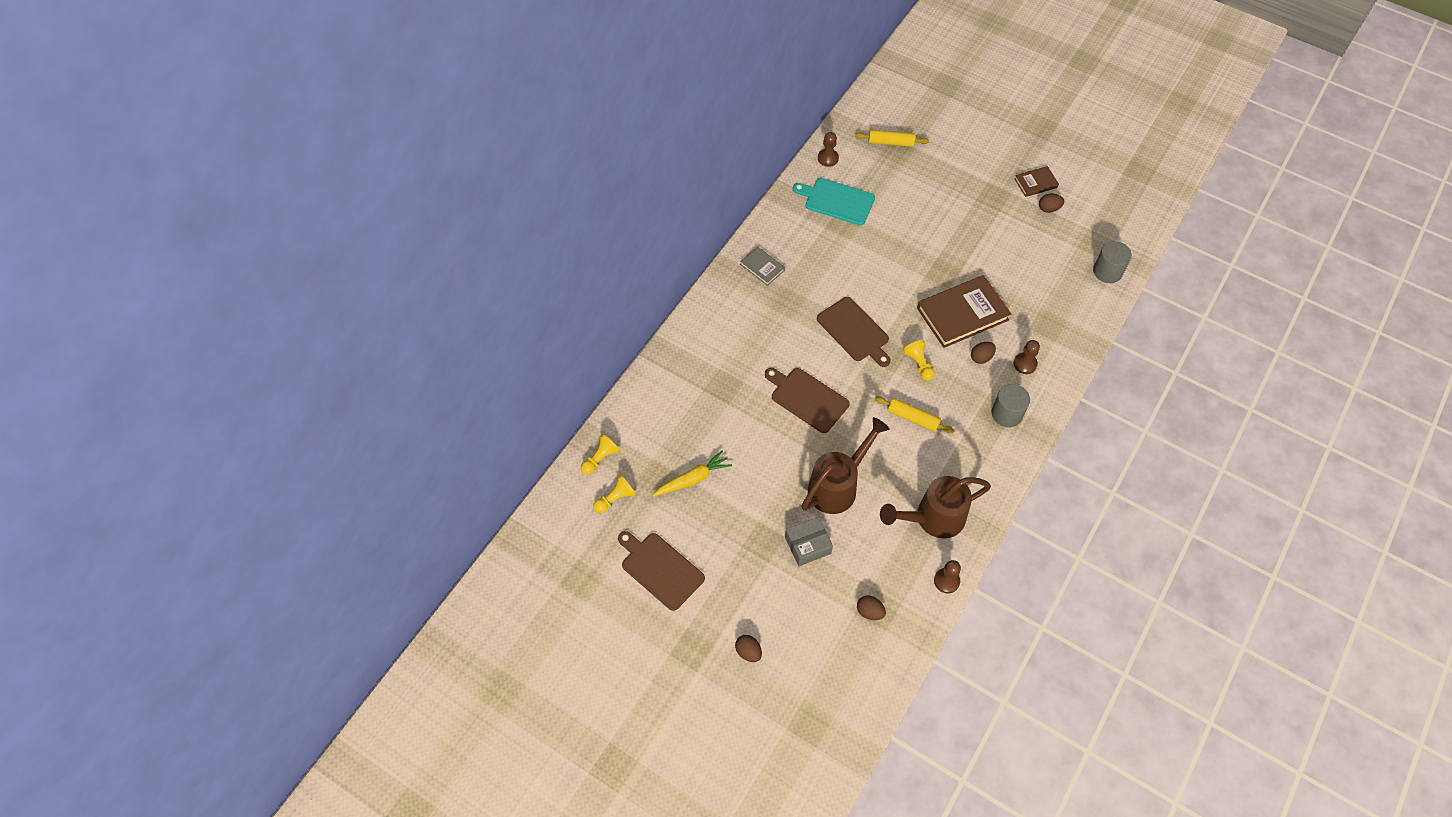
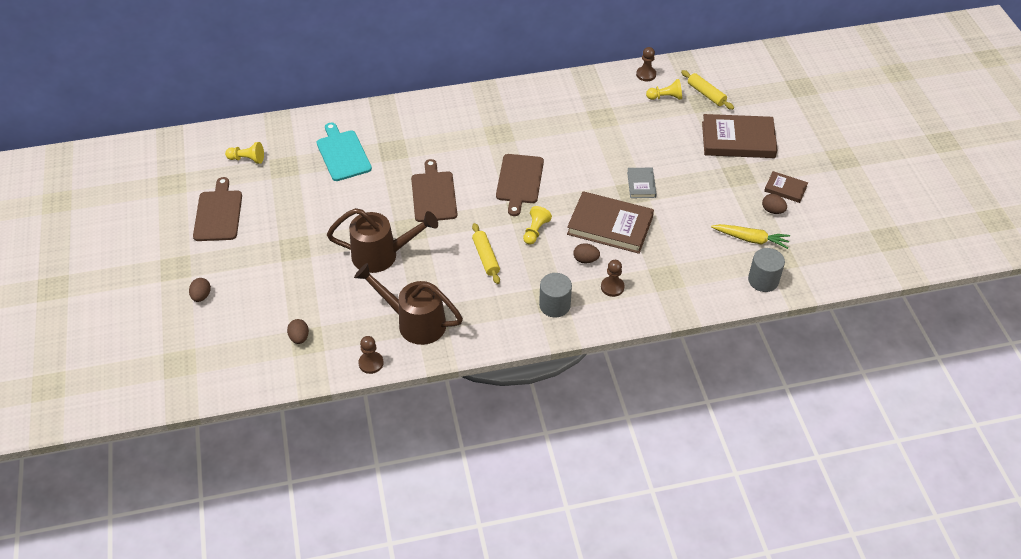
camera: 45 degrees right, 10 degrees down
yellow pawn [581,434,620,475] -> yellow pawn moved to [646,79,682,100]
yellow carrot [652,450,732,496] -> yellow carrot moved to [711,224,790,249]
grey book [740,246,785,286] -> grey book moved to [627,168,657,198]
grey box [785,517,833,566] -> none
turquoise cutting board [793,178,875,225] -> turquoise cutting board moved to [317,123,372,181]
none -> brown book [702,114,778,158]

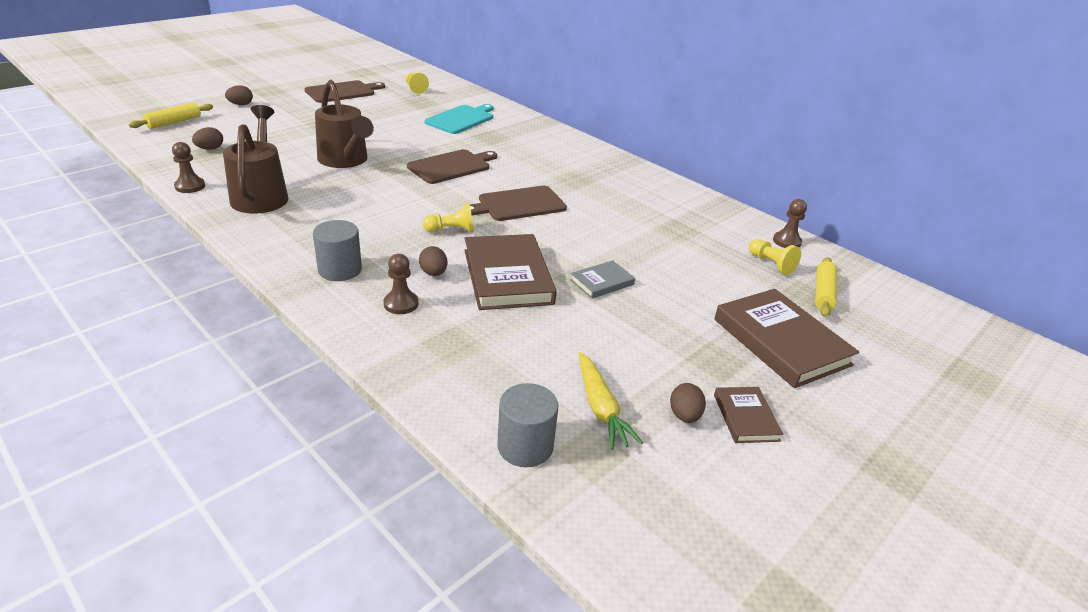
camera: 55 degrees right, 15 degrees down
yellow rolling pin [472,223,500,284] -> yellow rolling pin moved to [129,103,213,129]

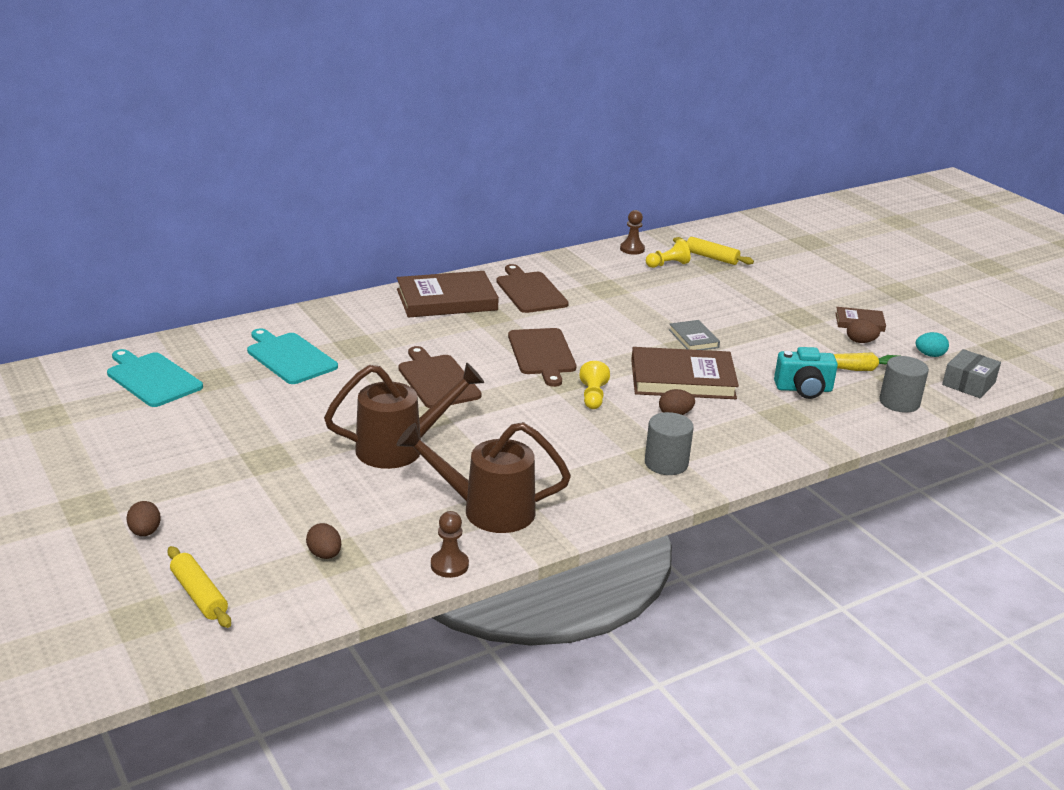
camera: 75 degrees left, 5 degrees down
brown cutting board [305,80,385,103] -> brown cutting board moved to [496,264,569,313]
brown pawn [383,254,418,314] -> none
yellow pawn [405,72,429,94] -> turquoise cutting board [107,349,203,407]
brown book [714,289,859,388] -> brown book moved to [397,271,499,318]
none -> turquoise camera [774,347,838,399]
none -> turquoise egg [916,332,949,357]
none -> grey box [942,349,1001,398]

